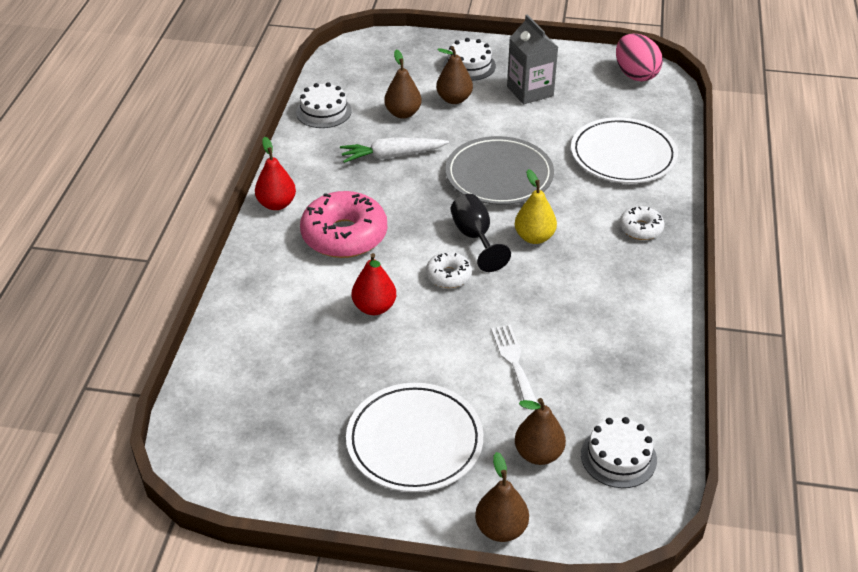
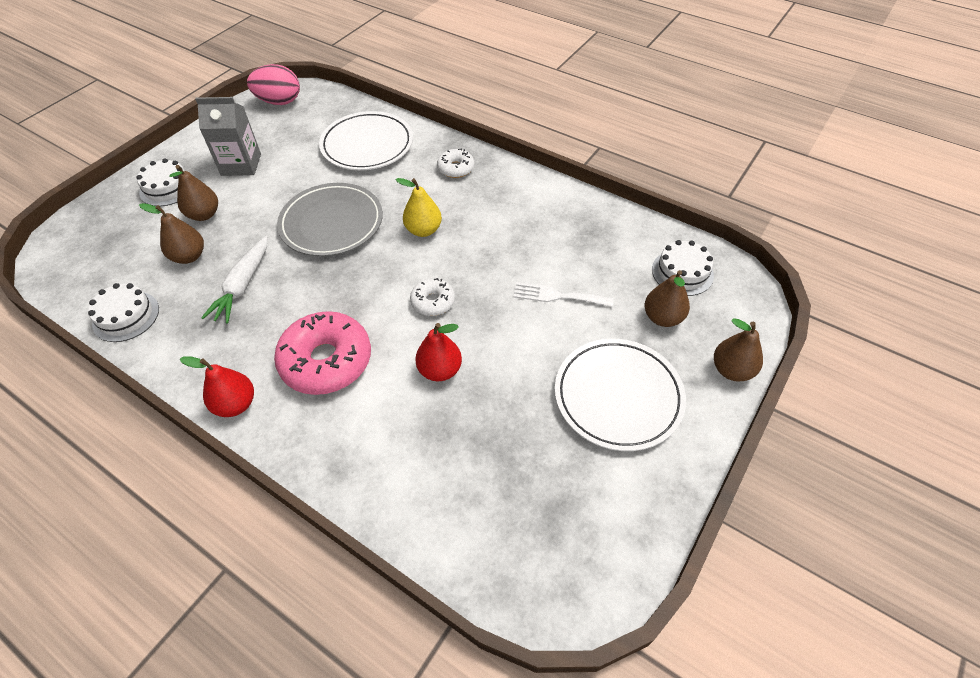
camera: 65 degrees left, 10 degrees up
black goblet [451,194,511,272] -> none

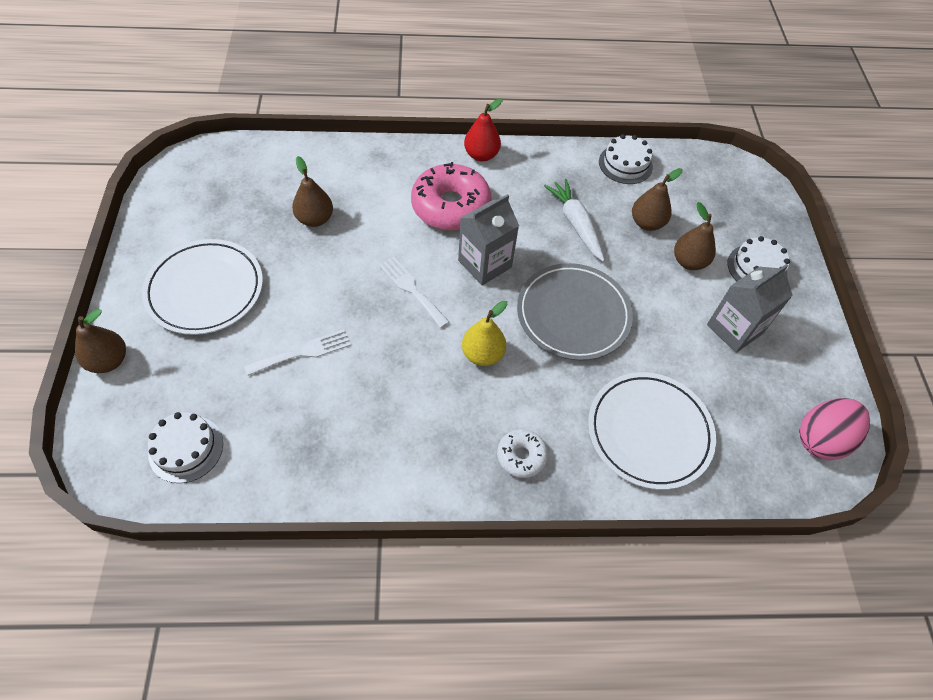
camera: 140 degrees right, 5 degrees up
white donut [410,278,455,316] -> white fork [379,257,449,328]
red pear [415,323,462,381] -> none
brown pear [645,270,690,327] -> brown pear moved to [292,156,333,227]
none -> grey carton [458,194,519,285]

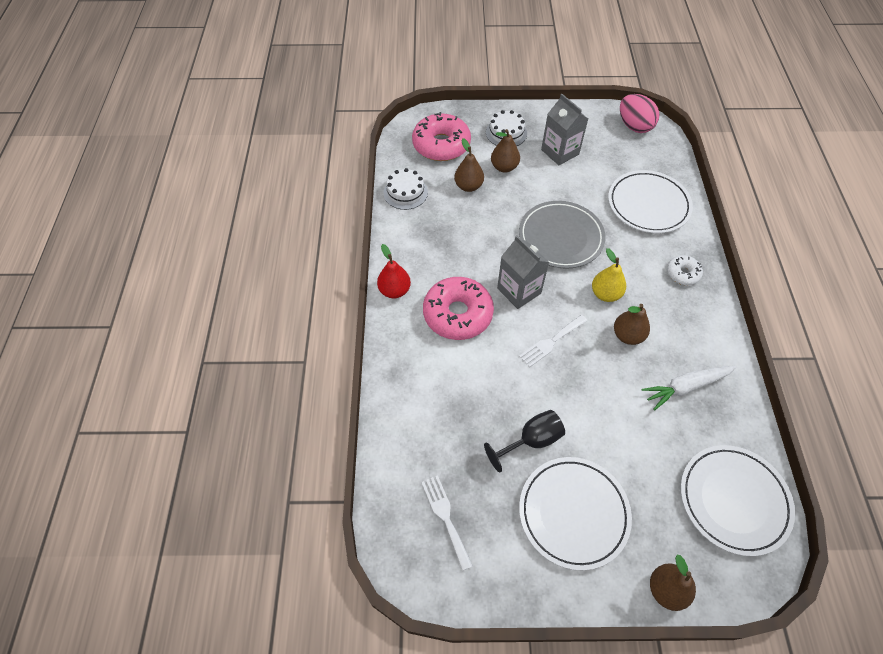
camera: 85 degrees left, 0 degrees up
white cake [148,412,223,483] -> white plate [681,445,795,556]
white fork [244,329,351,376] -> white fork moved to [421,475,473,571]
brown pear [292,156,333,227] -> brown pear moved to [614,304,650,345]
white carrot [544,179,605,262] -> white carrot moved to [642,366,736,410]
none -> pink donut [412,112,471,161]
none -> black goblet [484,410,565,472]

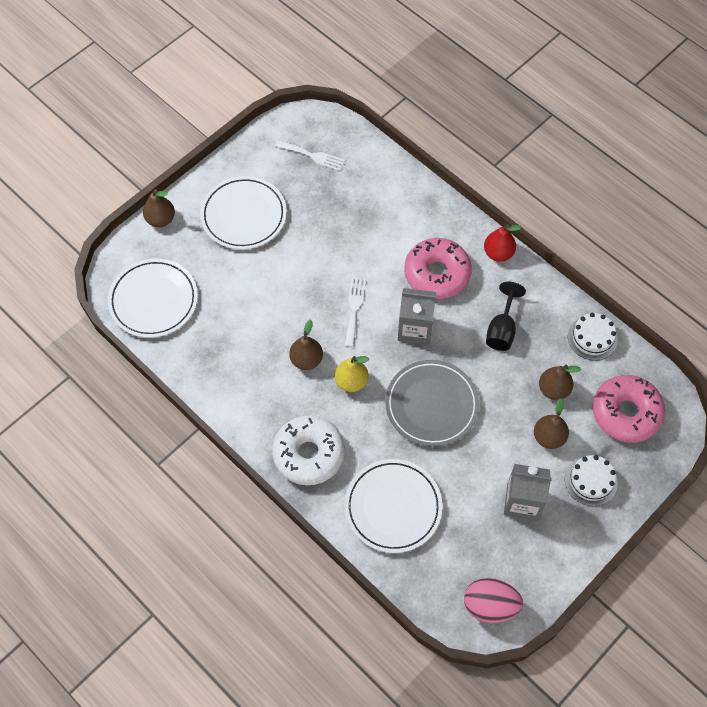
camera: 135 degrees right, 5 degrees up
black goblet [484,410,565,472] -> black goblet moved to [486,282,526,351]
white carrot [642,366,736,410] -> none
white donut [667,255,703,285] -> white donut [272,416,345,485], size x1.95

